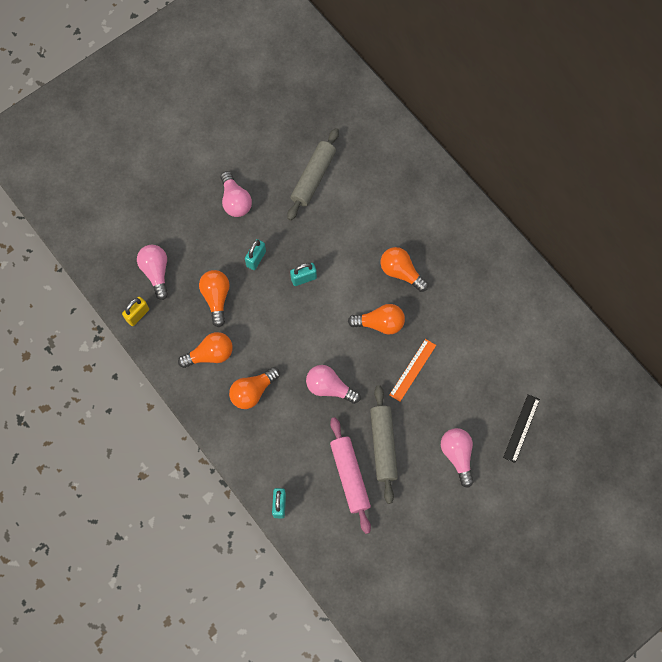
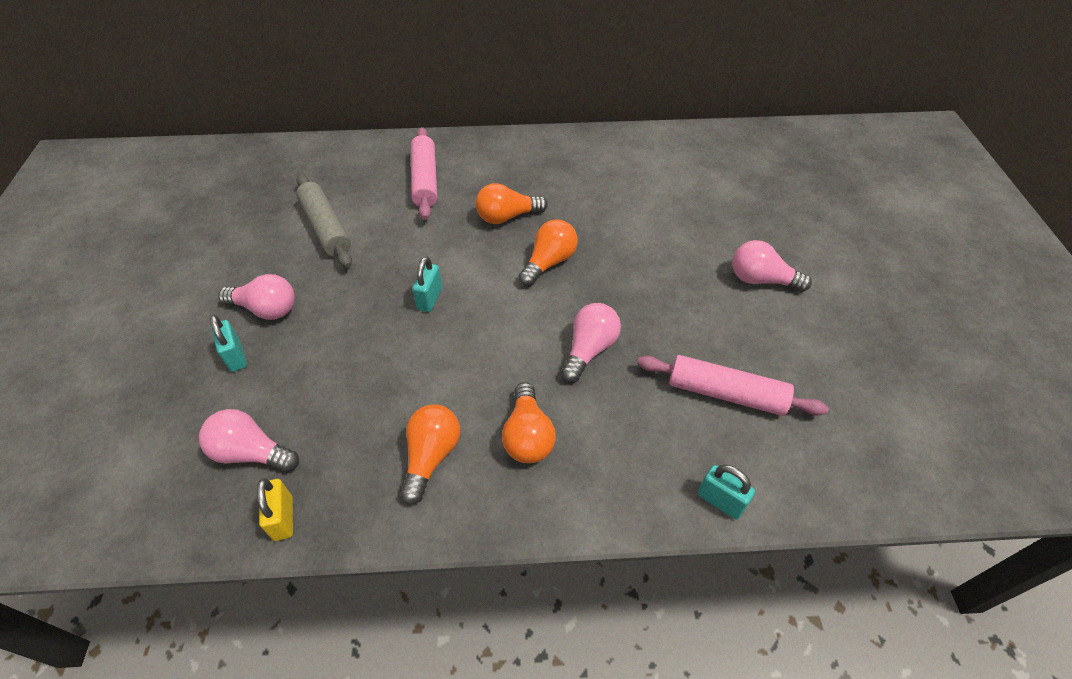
camera: 55 degrees left, 20 degrees down
orange light bulb [199,270,230,327] -> none
turquoise padlock [245,239,266,270] -> turquoise padlock moved to [210,315,247,372]
pink light bulb [306,365,361,404] -> pink light bulb turned 150 degrees clockwise [561,303,621,383]
grey rolling pin [370,385,398,504] -> none
orange ruler [389,339,436,402] -> none
black ruler [503,394,540,463] -> none
none -> pink rolling pin [411,127,438,220]

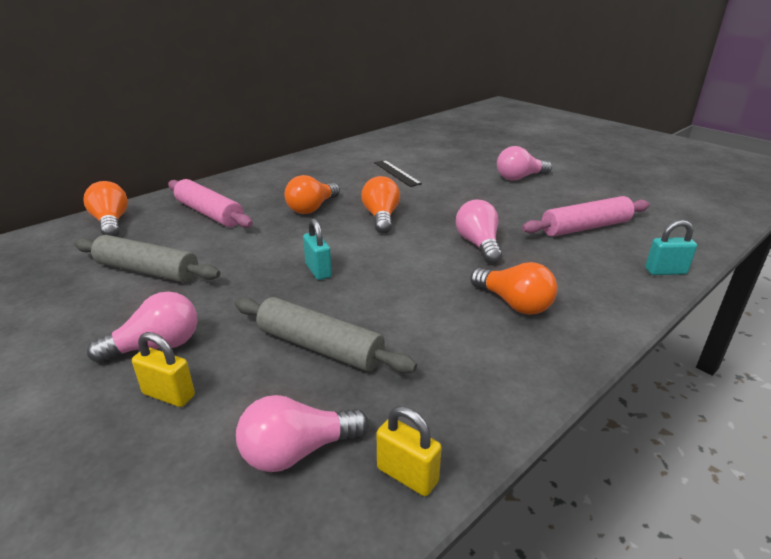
camera: 40 degrees left, 20 degrees down
turquoise padlock [210,315,247,372] -> yellow padlock [132,332,195,407]
orange light bulb [400,405,460,505] -> orange light bulb moved to [84,181,128,237]
none -> grey rolling pin [235,297,417,373]
none -> black ruler [374,160,422,187]

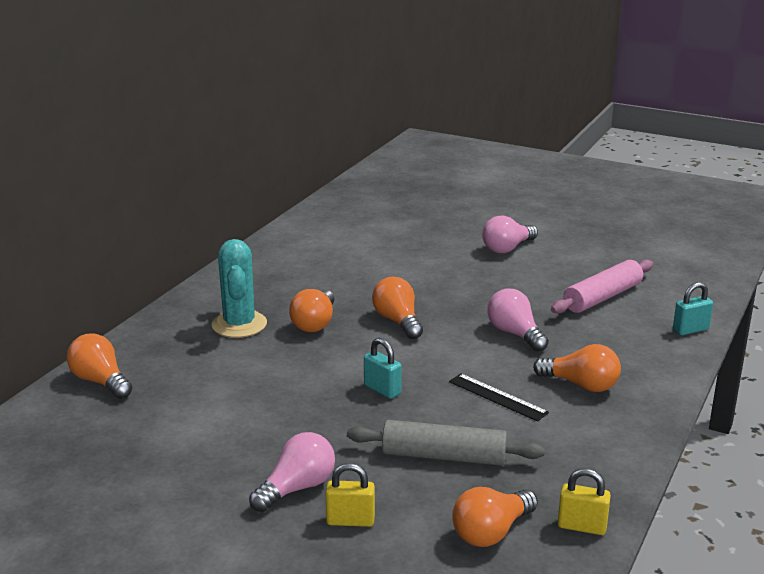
camera: 20 degrees left, 5 degrees down
grey rolling pin [74,235,220,283] -> none
pink rolling pin [168,179,253,228] -> none
pink light bulb [236,395,369,472] -> orange light bulb [452,487,538,547]
black ruler [374,160,422,187] -> black ruler moved to [449,373,549,422]
none -> turquoise cactus [212,239,267,338]

